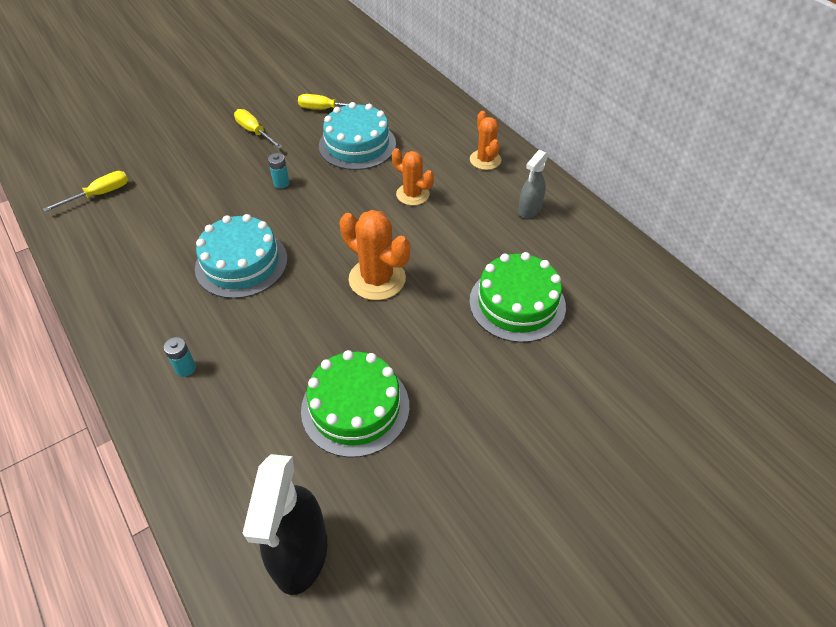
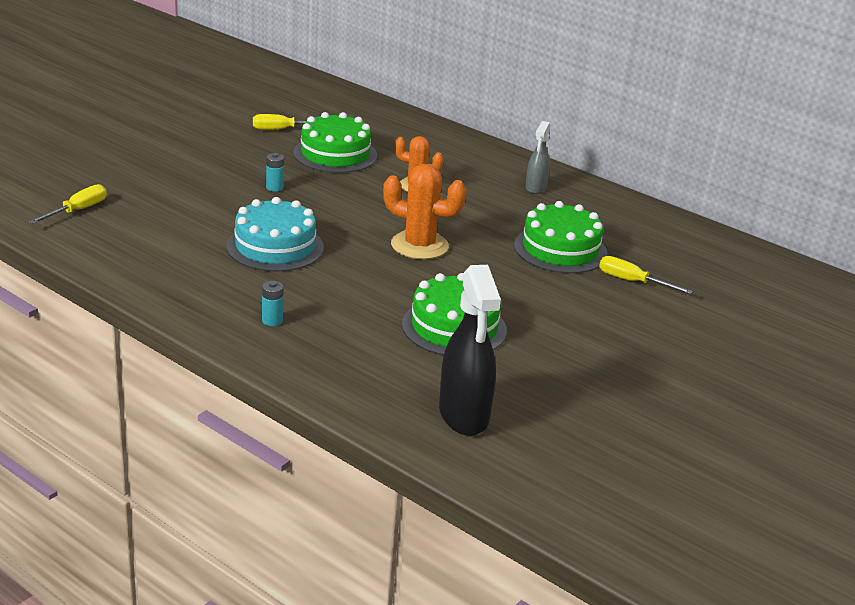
camera: 20 degrees left, 20 degrees down
yellow screwdriver [234,109,283,149] -> yellow screwdriver moved to [599,256,693,294]
turquoise cake [319,102,396,170] -> green cake [293,112,377,173]
orange cactus [470,111,501,170] -> none

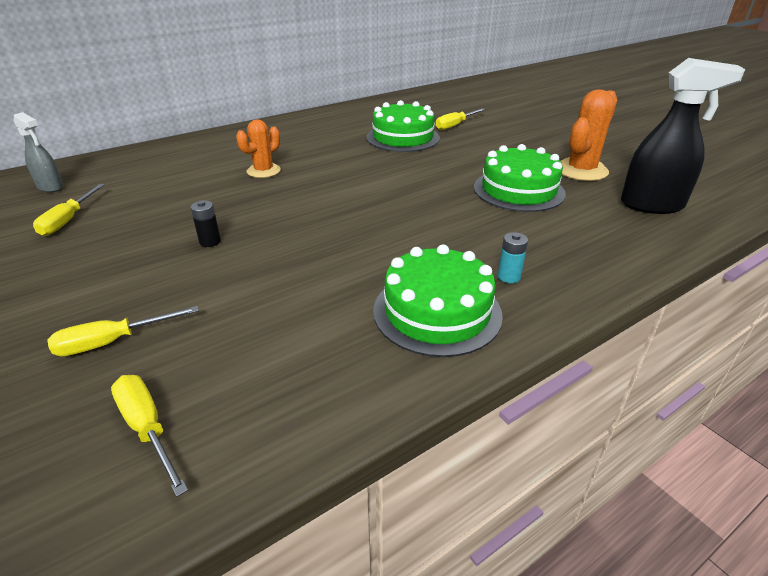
camera: 70 degrees left, 5 degrees up
turquoise cake [226,197,324,272] -> none
turquoise battery [266,153,284,192] -> black battery [191,200,221,247]
green cake [293,112,377,173] -> green cake moved to [373,244,503,357]
orange cactus [383,164,466,259] -> orange cactus moved to [560,89,617,181]
grey spray bottle [526,121,550,194] -> grey spray bottle moved to [13,112,63,192]
none -> yellow screwdriver [47,306,199,356]

